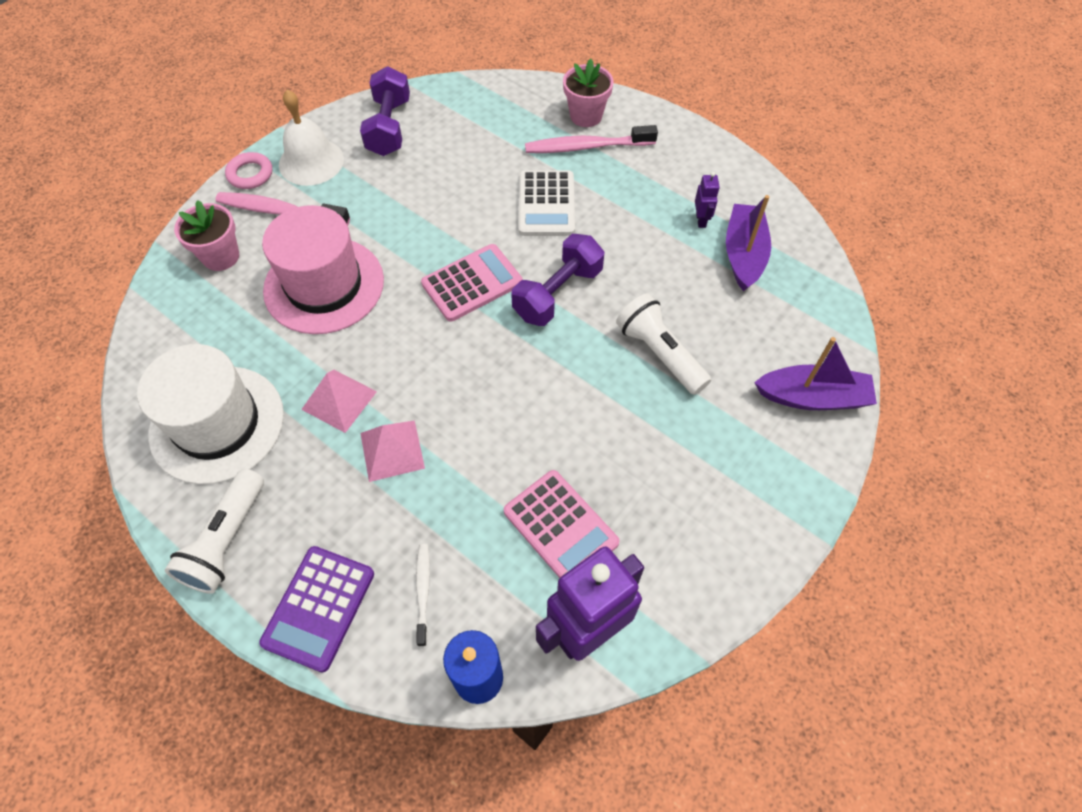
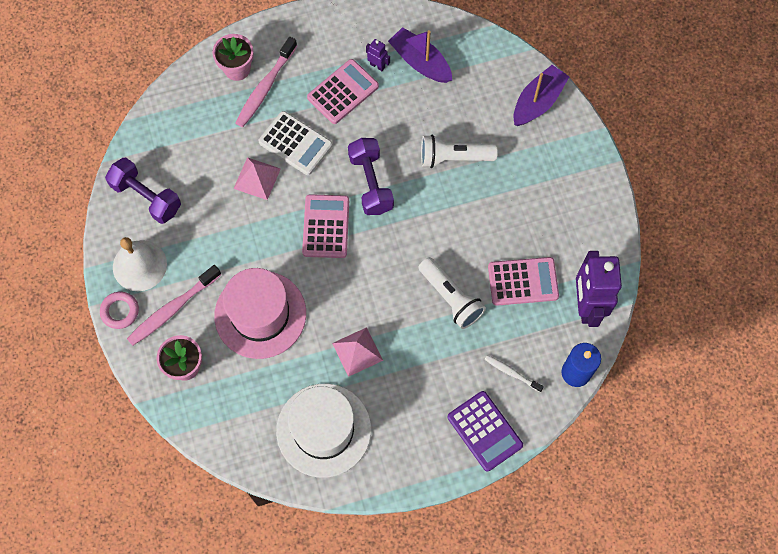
camera: 55 degrees left, 10 degrees up
white flashlight [165,469,264,594] -> white flashlight moved to [418,257,486,329]
pink pyramid [360,421,425,482] -> pink pyramid moved to [233,157,281,200]
none -> pink calculator [307,59,379,124]

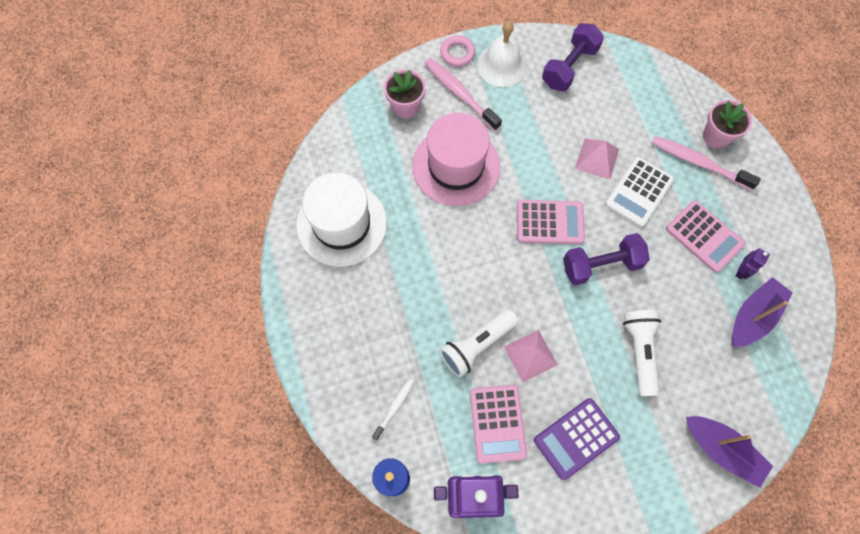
camera: 90 degrees right, 0 degrees up
pink pyramid [332,327,383,377] -> pink pyramid moved to [504,330,558,383]
purple calculator [447,391,523,472] -> purple calculator moved to [534,398,620,480]

